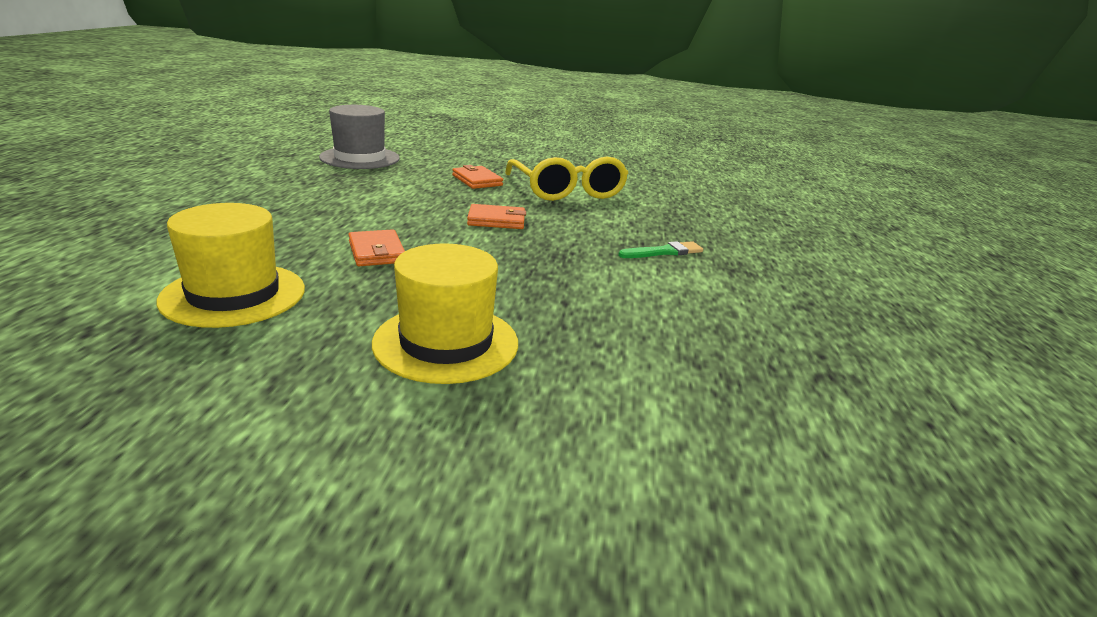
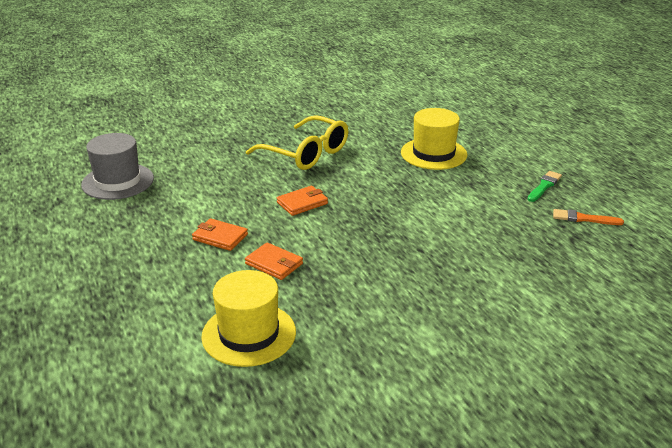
camera: 30 degrees left, 5 degrees up
yellow hat [372,244,518,384] -> yellow hat moved to [401,108,467,170]
orange wallet [452,165,503,189] -> orange wallet moved to [192,218,248,251]
green brush [618,241,703,258] -> green brush moved to [527,171,562,202]
none -> orange brush [553,209,624,225]

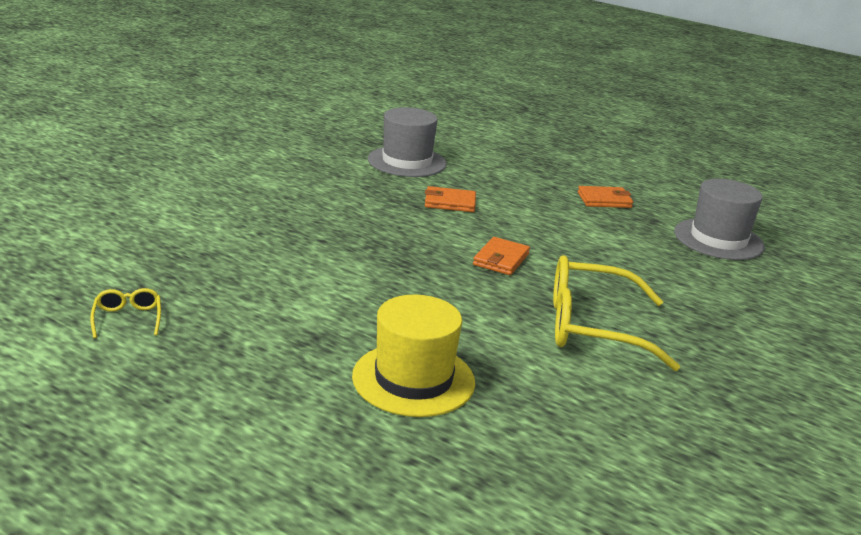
camera: 145 degrees right, 5 degrees down
orange wallet [192,218,248,251] -> orange wallet moved to [578,186,633,208]
yellow hat [201,270,296,367] -> grey hat [368,107,447,177]
green brush [527,171,562,202] -> none
orange brush [553,209,624,225] -> yellow glasses [90,288,161,338]

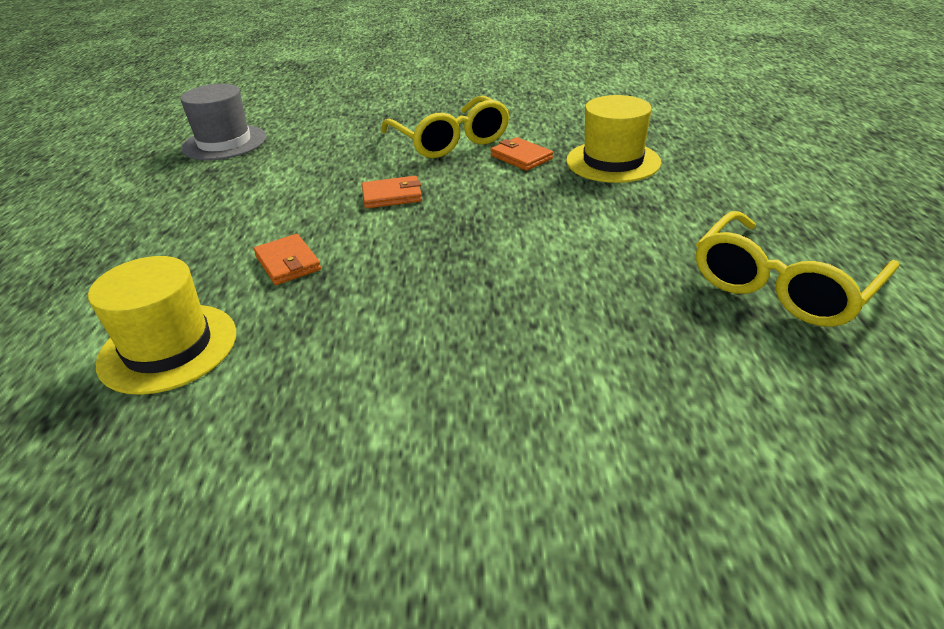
camera: 120 degrees left, 10 degrees up
yellow glasses [90,288,161,338] -> yellow glasses [696,211,899,327], size x2.32
grey hat [368,107,447,177] -> yellow hat [88,256,236,395]
orange wallet [578,186,633,208] -> orange wallet moved to [490,137,553,171]

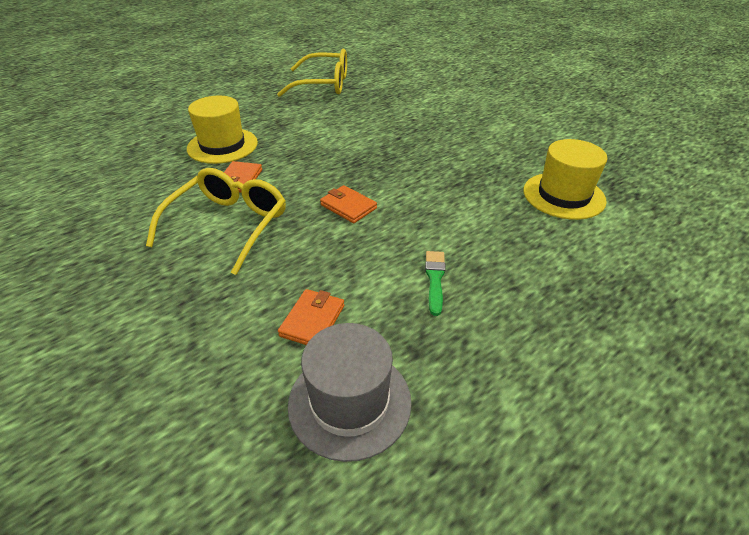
camera: 130 degrees left, 5 degrees up
orange wallet [253,234,321,285] -> orange wallet moved to [278,289,344,345]
none -> green brush [425,251,446,316]

